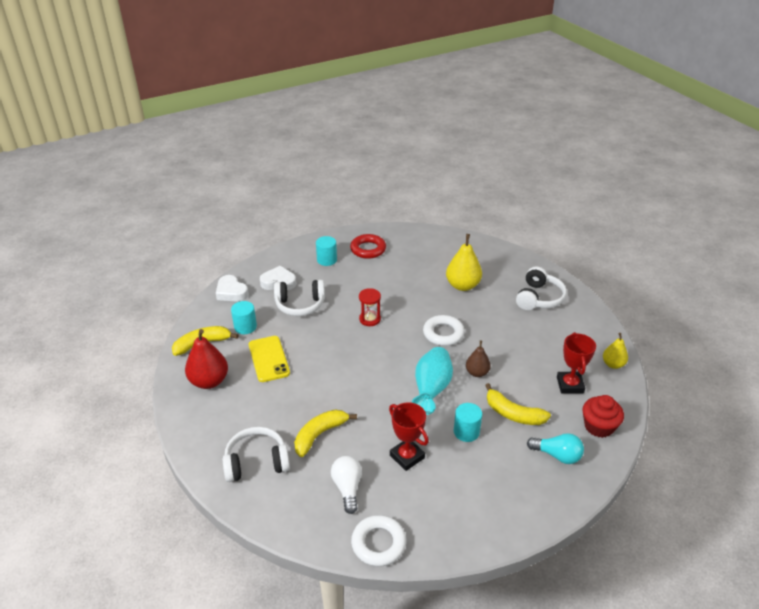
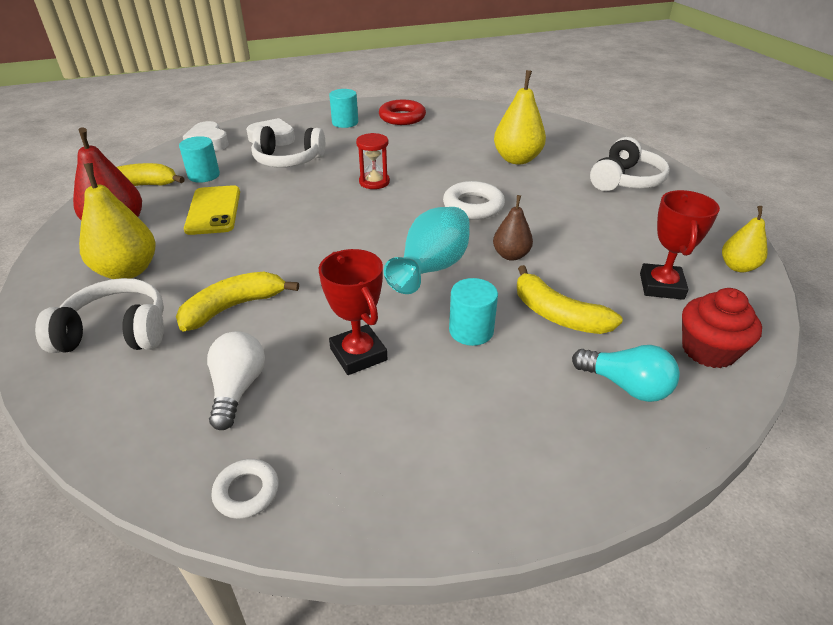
camera: 10 degrees right, 0 degrees up
white ring [351,515,406,567] -> white ring [211,459,279,519], size x0.61
none -> yellow pear [79,163,156,279]

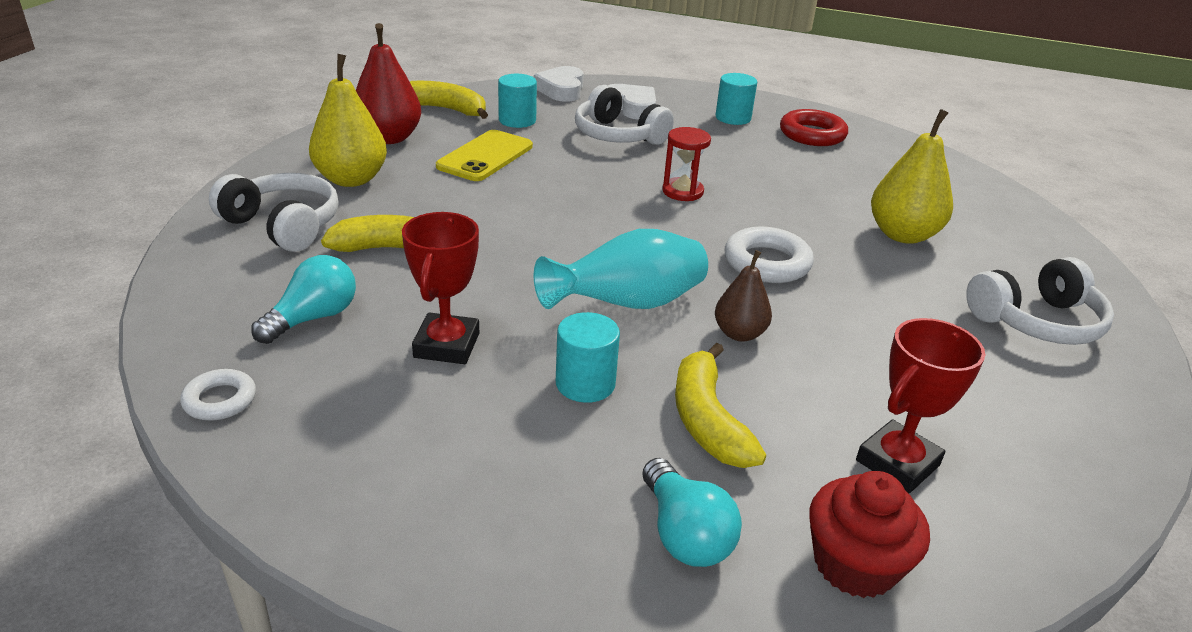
camera: 35 degrees right, 5 degrees down
white light bulb [207,331,265,430] -> turquoise light bulb [251,255,356,344]
yellow pear [722,206,768,272] -> none

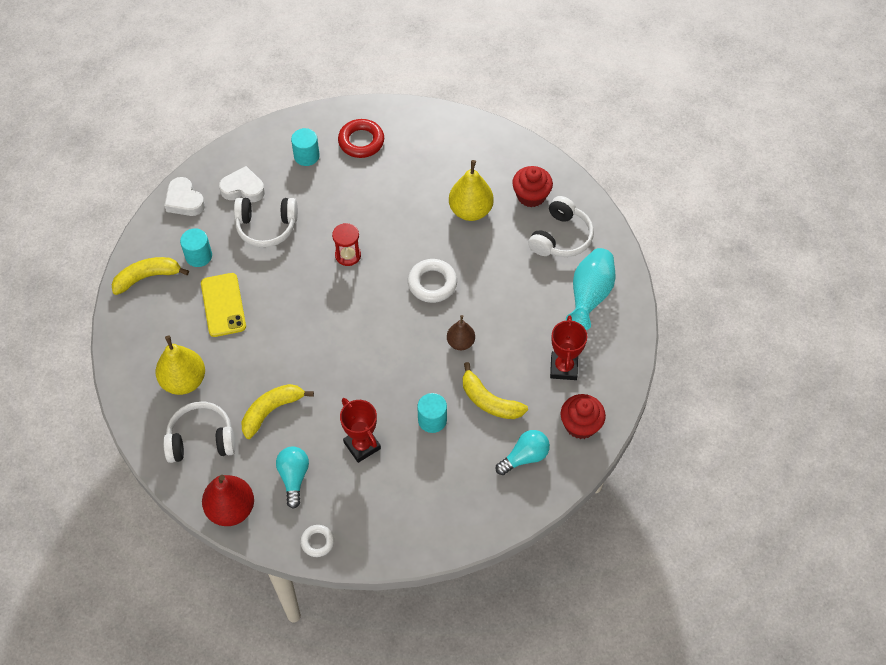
camera: 40 degrees left, 25 degrees up
red pear [356,23,421,144] -> red pear moved to [202,475,254,526]
turquoise vase [534,229,708,309] -> turquoise vase moved to [566,248,616,330]
turquoise light bulb [642,458,742,567] -> turquoise light bulb turned 60 degrees counterclockwise [496,430,550,475]
none -> red cupcake [512,166,553,207]

